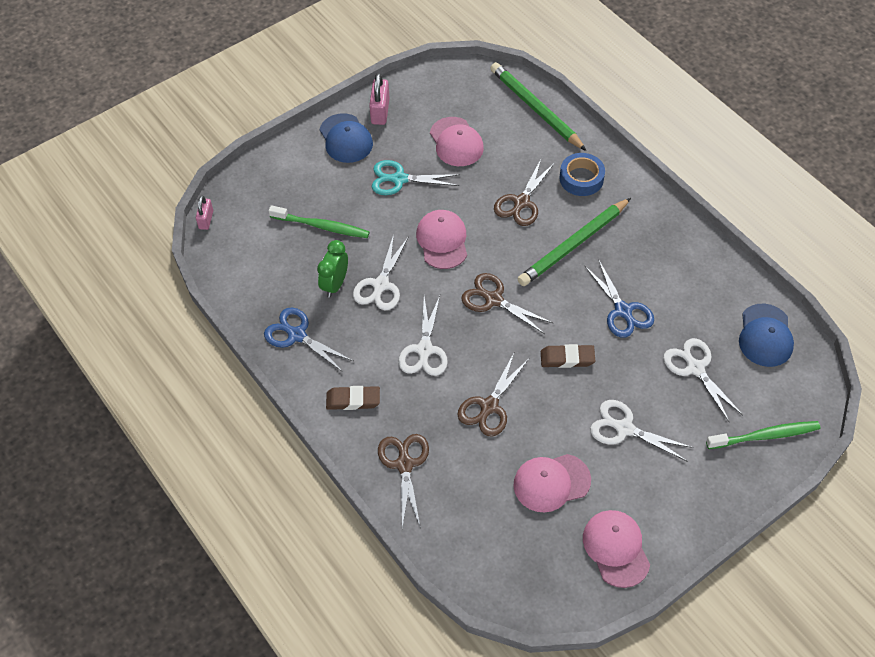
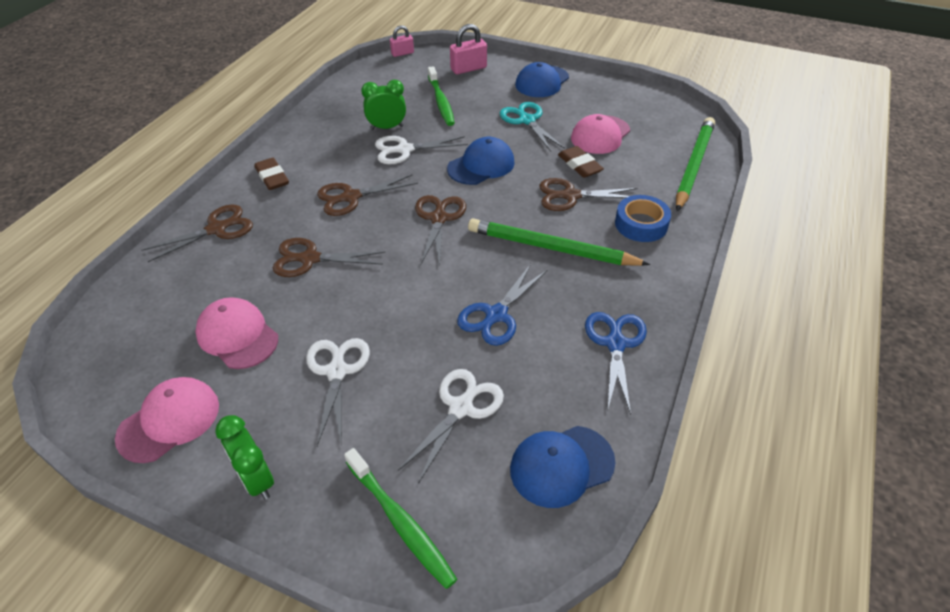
camera: 60 degrees right, 10 degrees down
blue scissors [264,308,353,372] -> blue scissors moved to [585,312,647,415]
pink padlock [369,73,390,125] -> pink padlock moved to [450,24,487,75]
white scissors [399,296,448,376] -> brown scissors [317,175,418,216]
pink cap [416,210,467,269] -> blue cap [447,137,515,185]
brown eraser [541,344,595,368] -> brown eraser moved to [558,146,604,178]
none -> green clock [215,415,274,500]

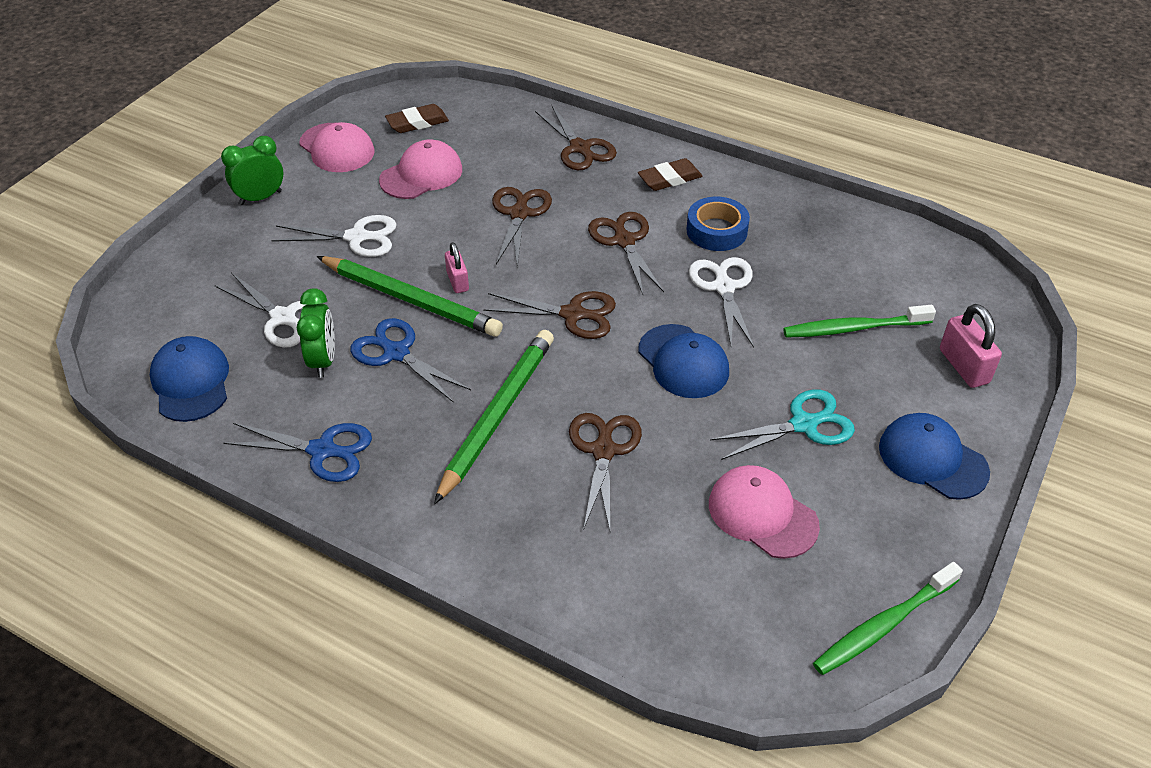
camera: 95 degrees right, 0 degrees up
green toothbrush [344,448,457,589] -> green toothbrush moved to [813,562,963,675]
green clock [361,80,406,130] -> green clock moved to [297,288,335,378]
pink padlock [390,25,414,57] -> pink padlock moved to [445,242,469,293]
brown eraser [558,146,604,178] -> brown eraser moved to [385,104,449,133]
blue tape [615,195,671,242] -> blue tape moved to [686,197,750,251]
green pencil [676,117,715,211] -> green pencil moved to [316,256,503,337]

